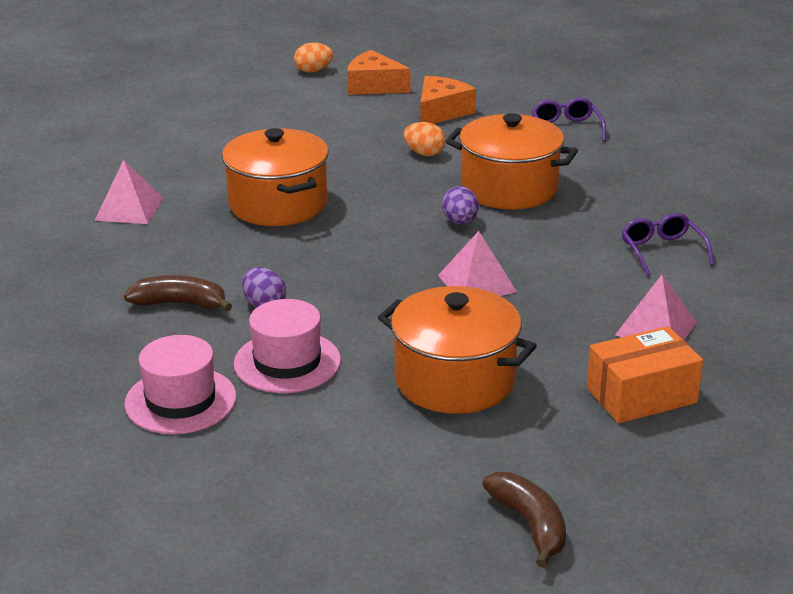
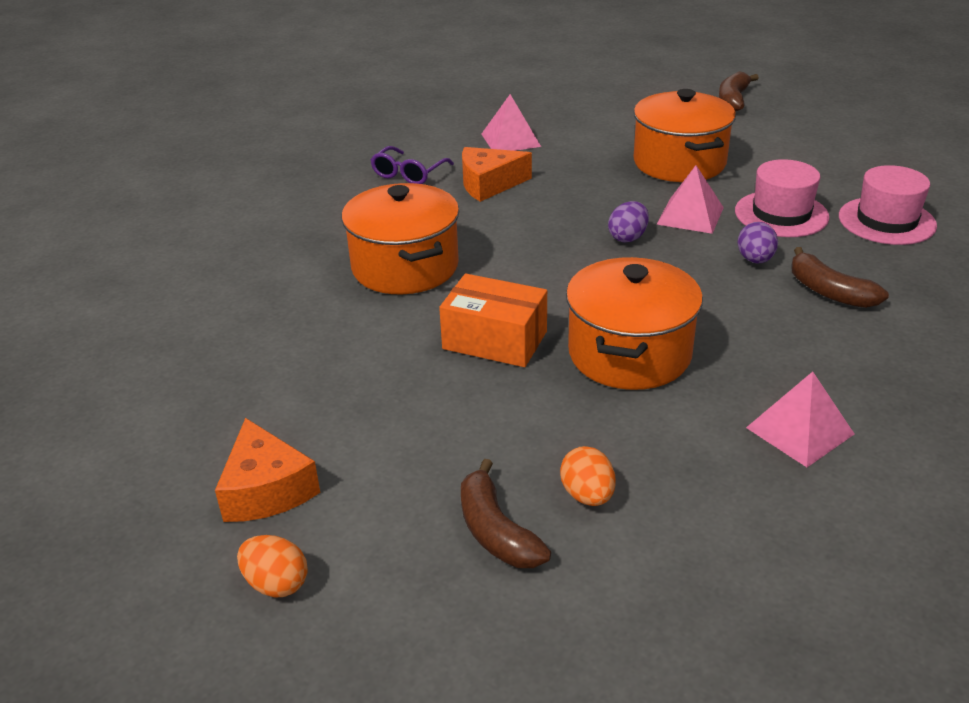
camera: 135 degrees left, 5 degrees up
orange egg [404,122,446,156] -> orange egg moved to [560,446,616,506]
orange cheese [420,76,476,124] -> orange cheese moved to [462,147,532,202]
pink pyramid [438,231,517,296] -> pink pyramid moved to [657,165,724,234]
purple egg [442,186,479,224] -> purple egg moved to [608,201,649,243]
purple glasses [532,97,606,142] -> none
orange box [587,326,703,423] -> orange box moved to [439,274,547,367]
none -> brown banana [461,459,551,568]

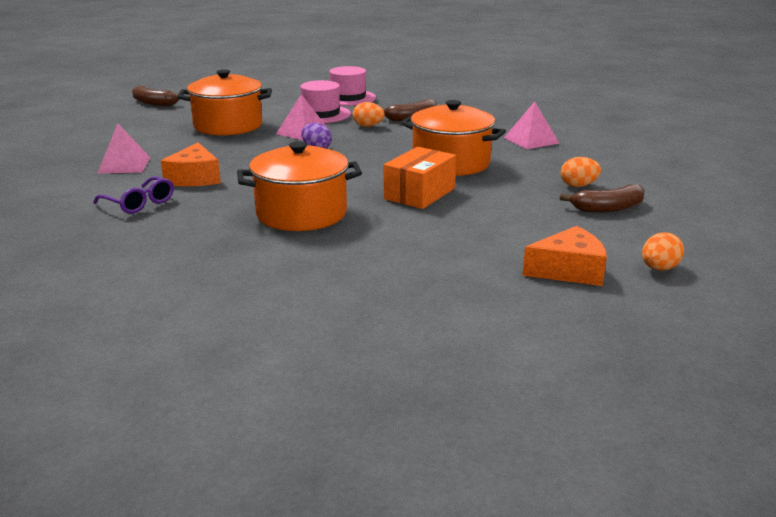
camera: 80 degrees left, 10 degrees down
purple egg [737,222,778,264] -> orange egg [353,102,385,127]

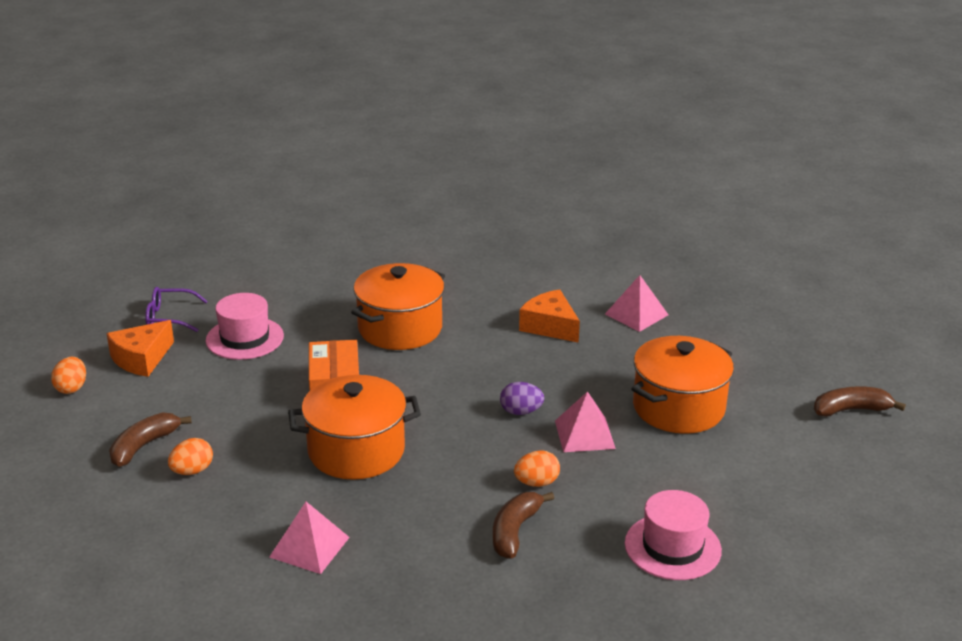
camera: 140 degrees right, 5 degrees up
purple glasses [93,176,174,214] -> purple glasses moved to [145,287,208,332]
pink hat [300,80,351,123] -> pink hat moved to [206,293,284,360]

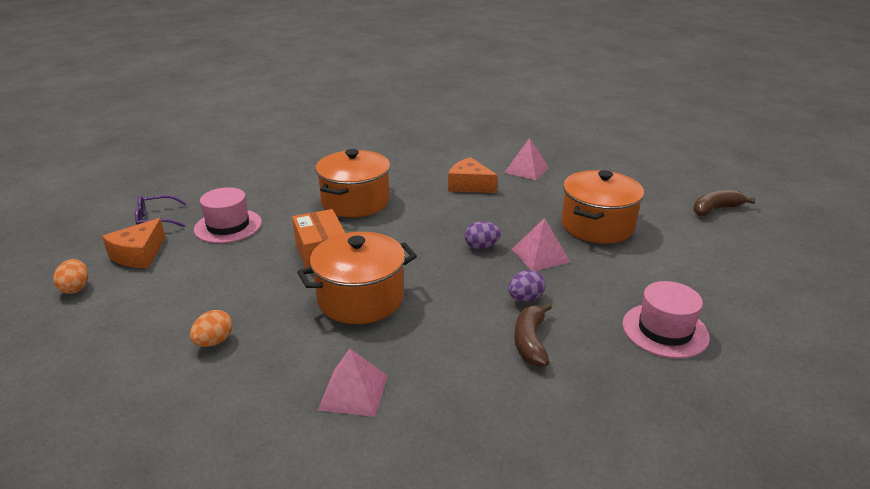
camera: 15 degrees left, 0 degrees up
brown banana [109,412,192,467] -> none
orange egg [514,450,560,487] -> purple egg [508,270,545,302]

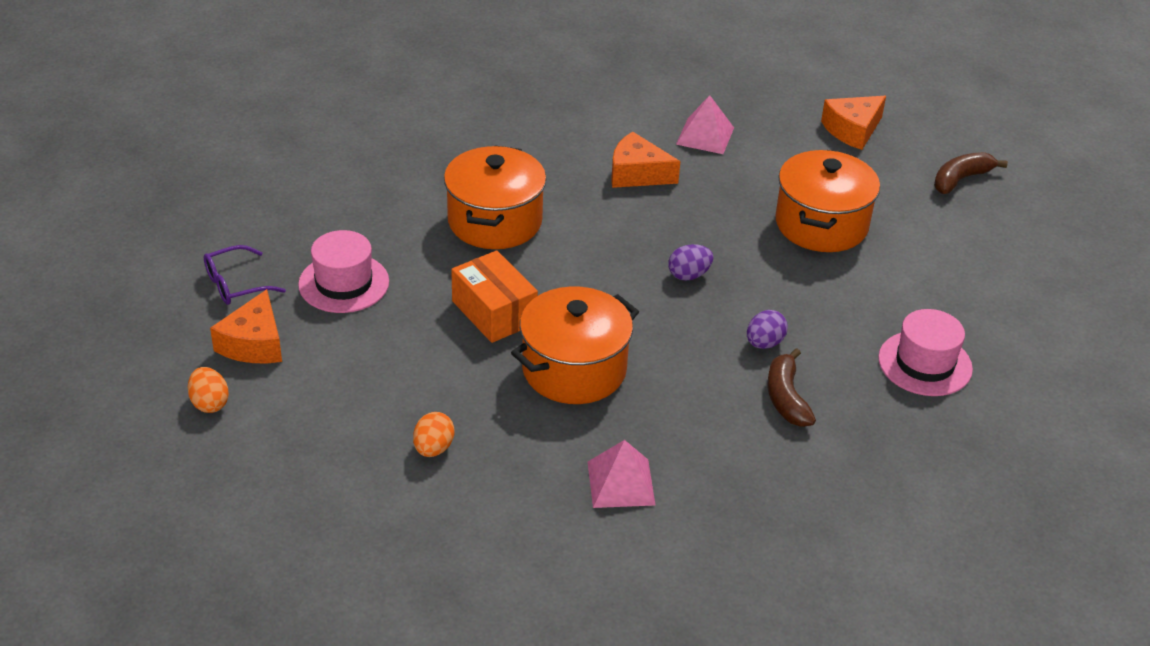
camera: 15 degrees left, 10 degrees up
pink pyramid [512,218,570,271] -> none
none -> orange cheese [821,96,886,150]

